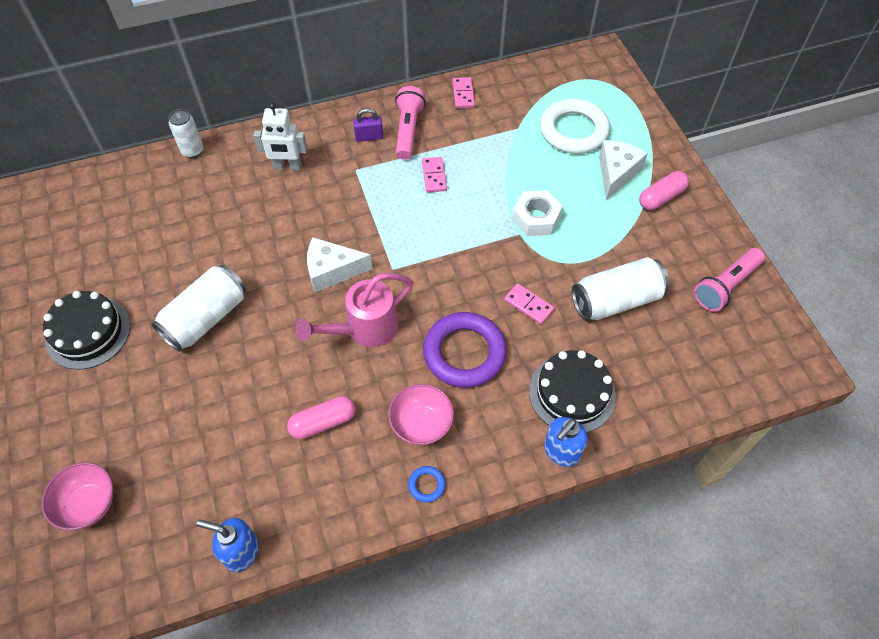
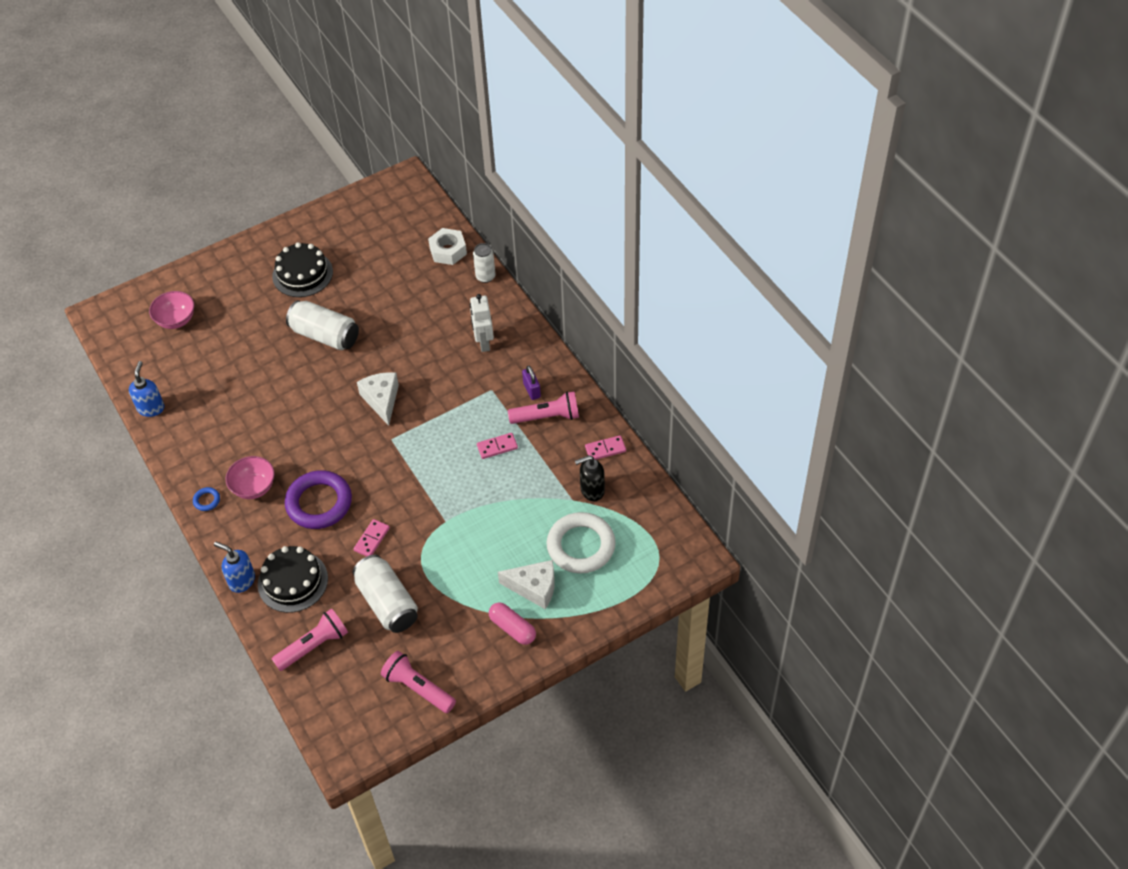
camera: 80 degrees right, 5 degrees down
pink capsule [287,396,356,439] -> none
pink watering can [296,273,413,347] -> none
white nut [512,190,563,236] -> white nut moved to [428,228,467,265]
none -> pink flashlight [272,609,348,671]
none -> black soap dispenser [575,455,605,501]

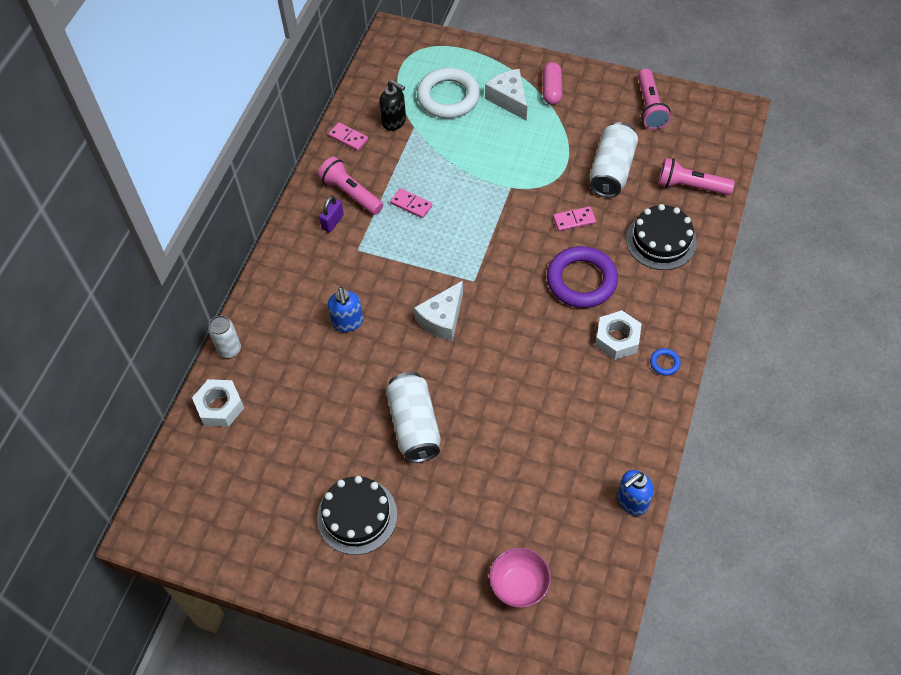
camera: 130 degrees left, 5 degrees up
blue soap dispenser [214,542,255,593] -> blue soap dispenser moved to [328,287,363,332]
pink bowl [226,456,275,499] -> white nut [595,310,642,360]
white robot [470,294,494,352] -> none

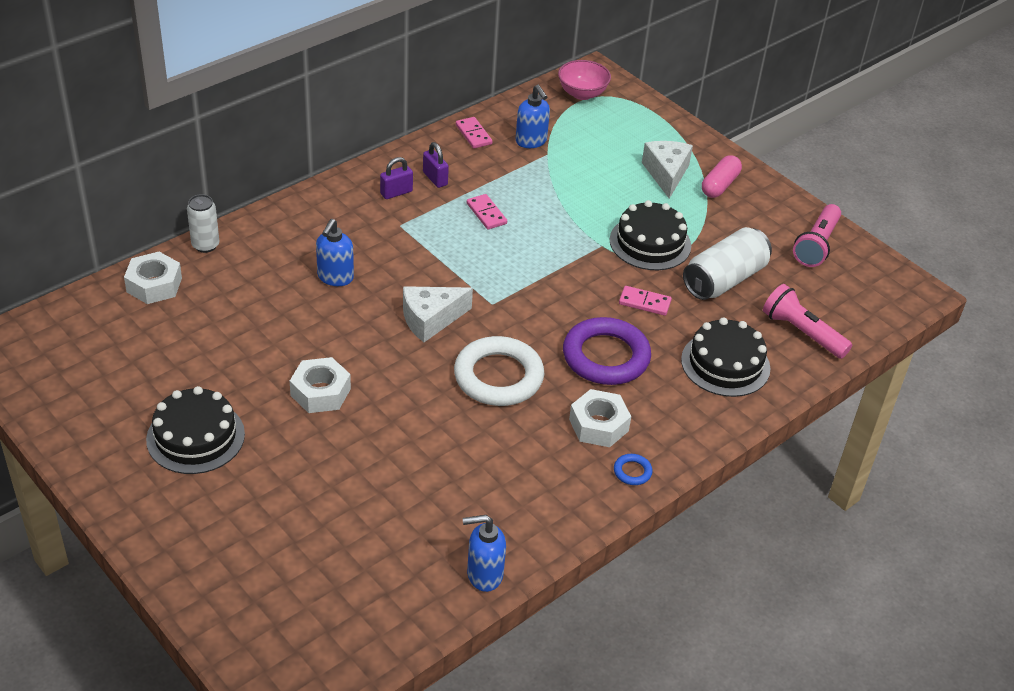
camera: 25 degrees right, 15 degrees down
pink flashlight [318,157,383,215] -> purple padlock [423,142,449,188]
black soap dispenser [379,80,406,131] -> blue soap dispenser [516,85,550,148]
white can [386,372,441,463] -> white nut [290,357,351,413]
white ring [417,68,480,118] -> white ring moved to [454,336,544,406]
pink bowl [489,548,551,608] -> pink bowl moved to [558,60,611,100]
none -> black cake [610,200,691,270]

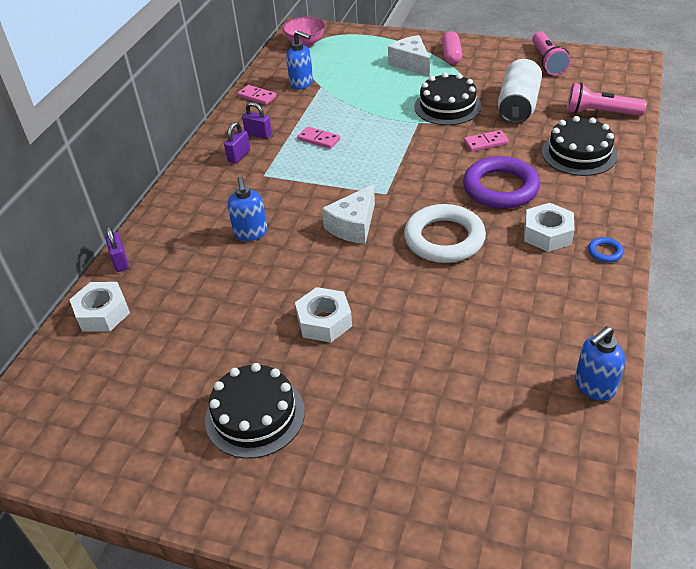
camera: 25 degrees left, 0 degrees up
white can [187,194,219,253] -> purple padlock [105,226,129,272]

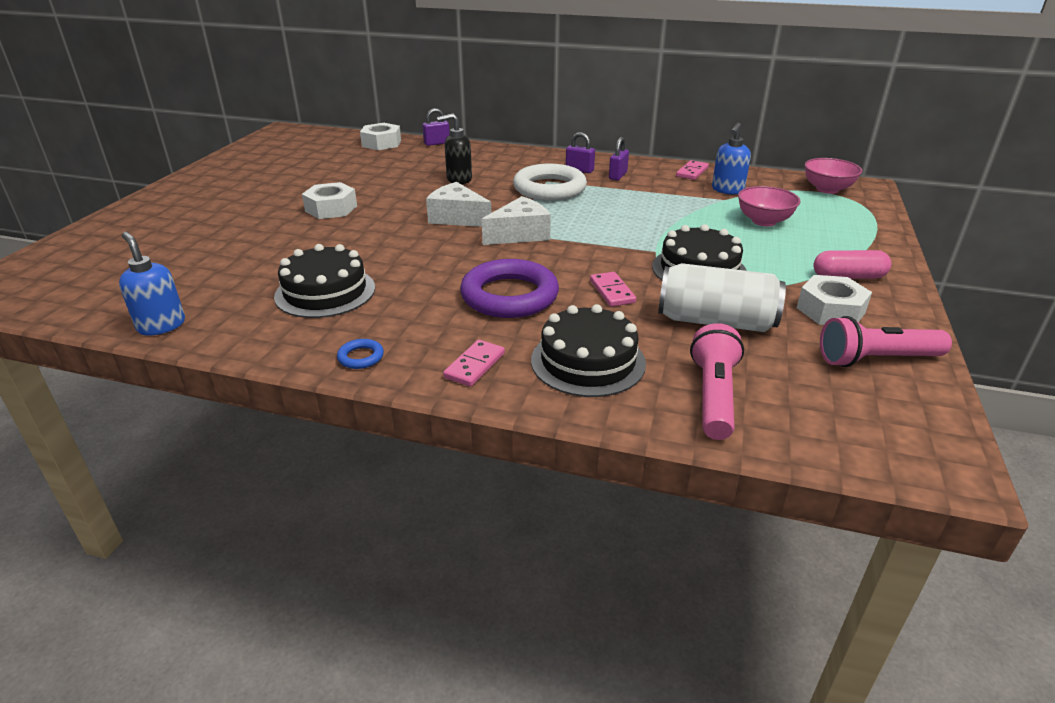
camera: 85 degrees right, 10 degrees down
black cake [205,363,305,459] -> black cake moved to [274,244,375,318]
blue soap dispenser [227,176,268,241] -> black soap dispenser [437,113,472,184]
pink domino [297,126,340,149] -> pink domino moved to [443,340,505,387]
white cheese [388,35,430,77] -> white cheese moved to [482,196,551,245]
white ring [404,204,486,263] -> white ring moved to [513,164,587,201]
white nut [524,203,575,252] -> white nut moved to [797,275,872,325]
none -> pink bowl [738,186,800,226]

